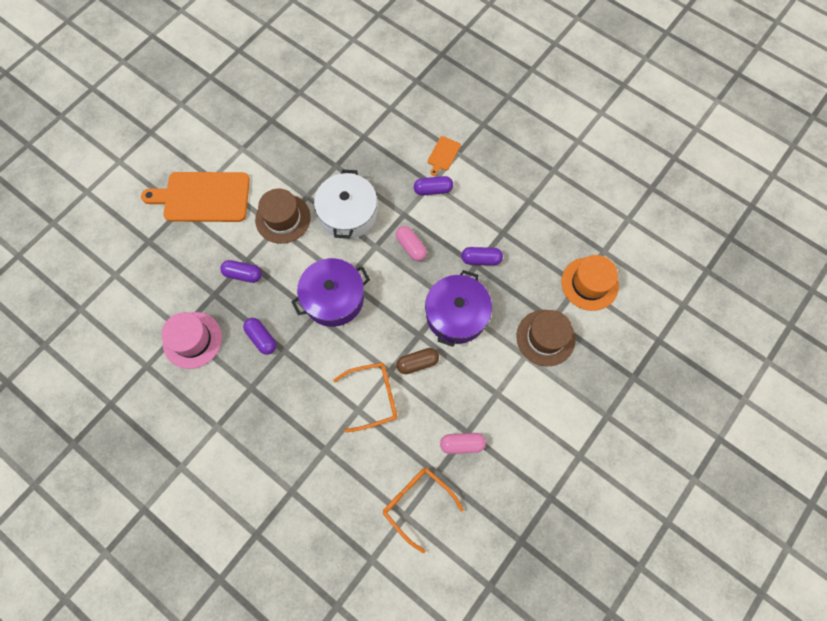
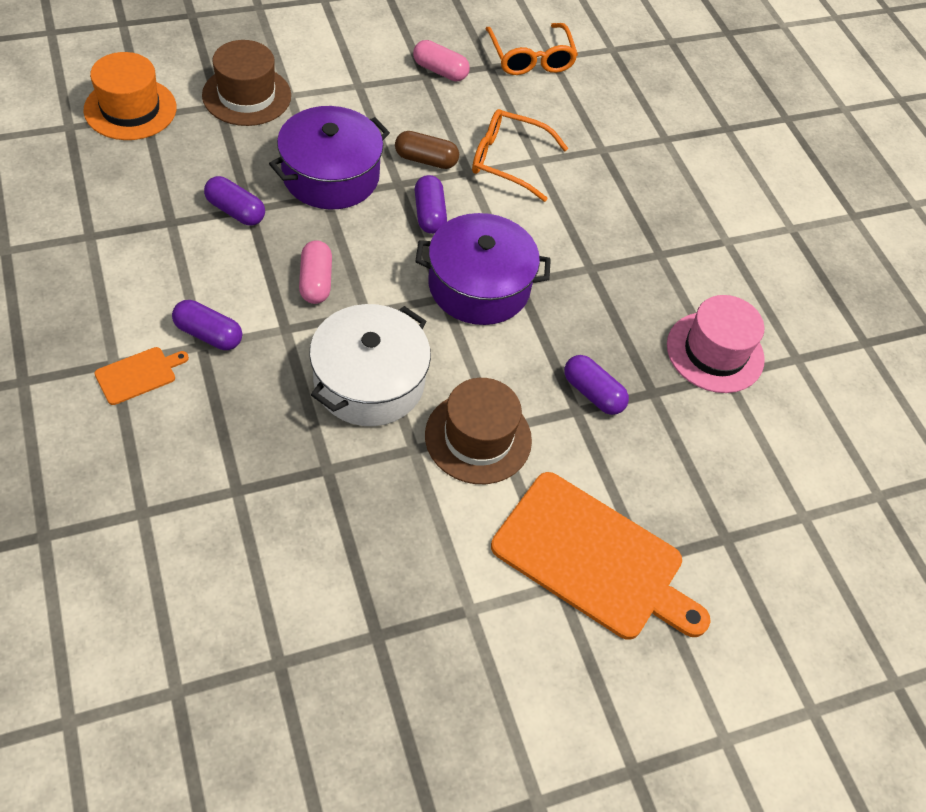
camera: 155 degrees left, 15 degrees down
purple capsule [243,318,276,355] -> purple capsule moved to [415,175,447,234]

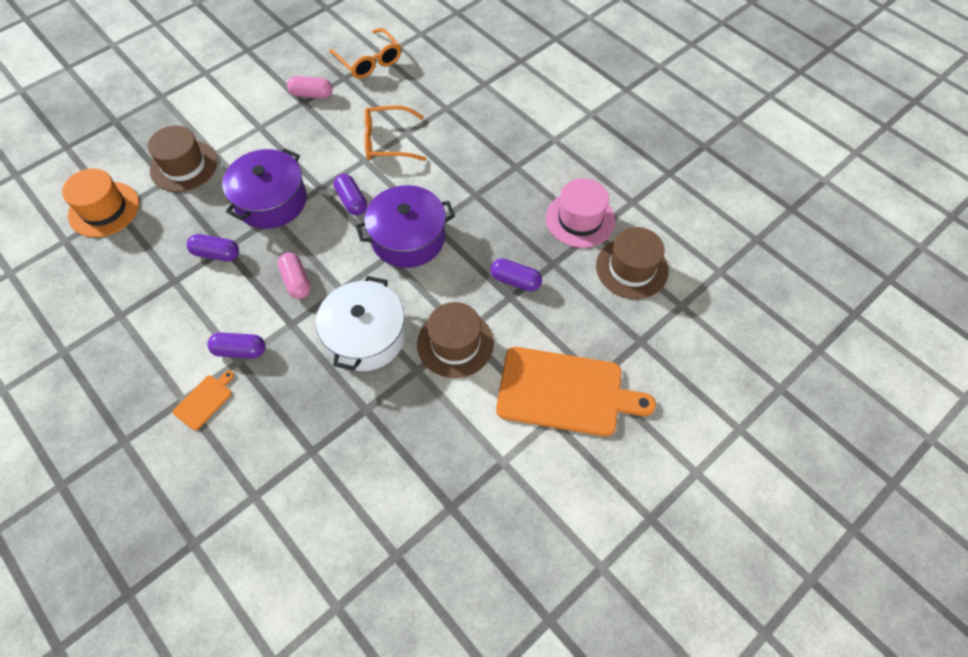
camera: 15 degrees left, 5 degrees up
brown capsule [395,131,459,169] -> none
none -> brown hat [596,227,669,299]

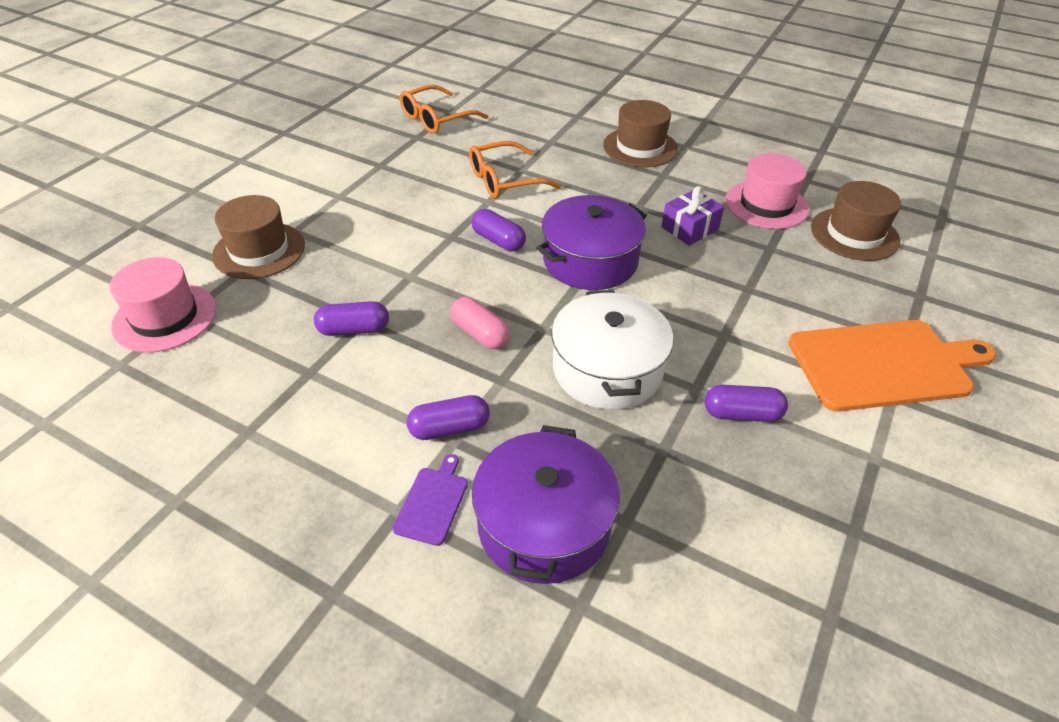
camera: 20 degrees left, 15 degrees down
orange hat [62,168,139,237] -> pink hat [109,257,216,353]
orange cutting board [173,370,234,431] -> purple cutting board [392,454,468,546]
purple pot [222,148,307,229] -> purple pot moved to [472,425,620,584]
pink capsule [287,76,333,99] -> none
orange glasses [329,28,401,79] -> orange glasses turned 105 degrees clockwise [399,85,488,134]
brown hat [417,302,494,378] -> brown hat moved to [603,100,678,167]
purple capsule [490,258,542,291] -> purple capsule moved to [705,385,788,422]
none -> purple gift [661,186,724,246]

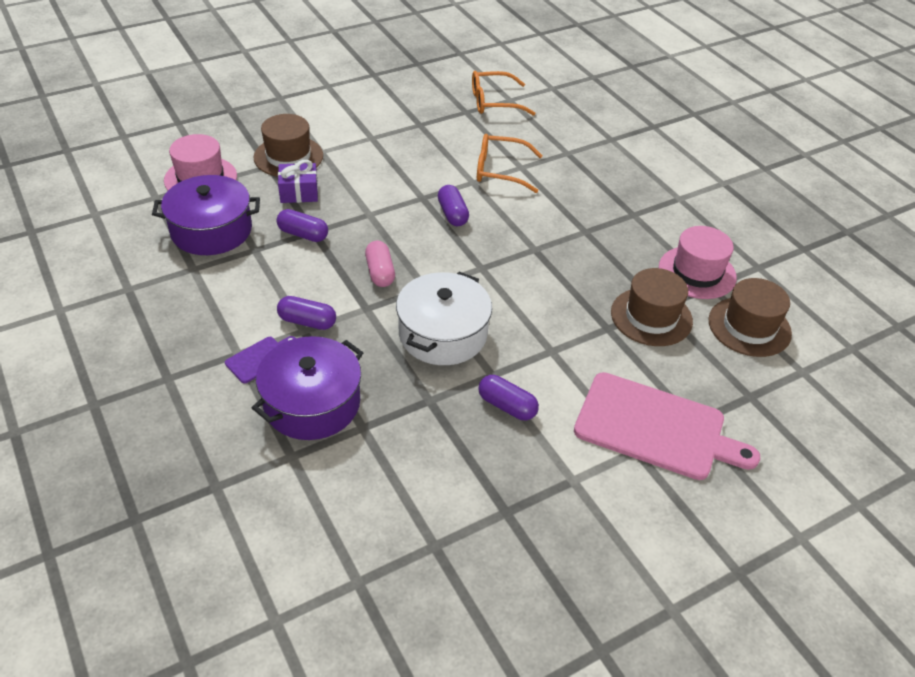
camera: 30 degrees right, 0 degrees up
purple pot [536,195,647,290] -> purple pot moved to [152,175,260,255]
brown hat [603,100,678,167] -> brown hat moved to [611,268,693,346]
purple gift [661,186,724,246] -> purple gift moved to [278,160,318,203]
orange cutting board [788,320,996,412] -> pink cutting board [574,372,760,480]

